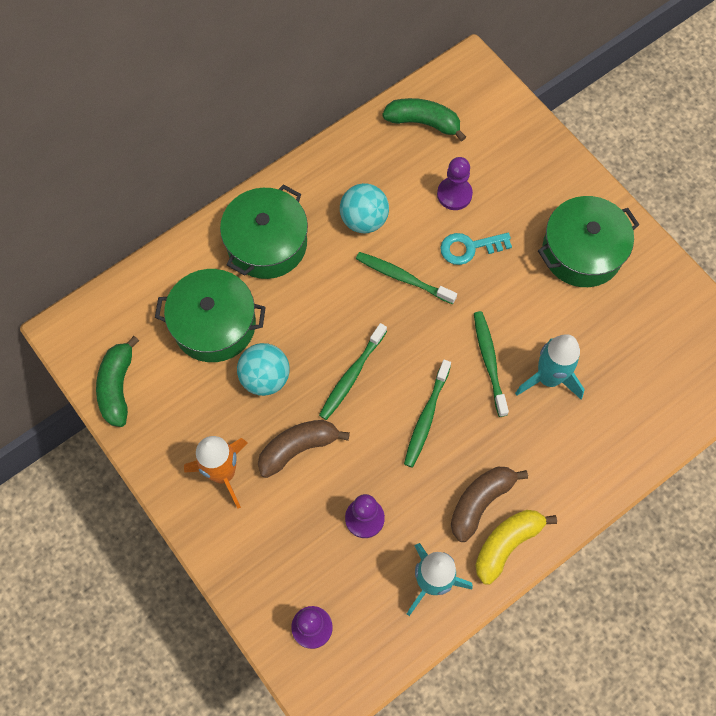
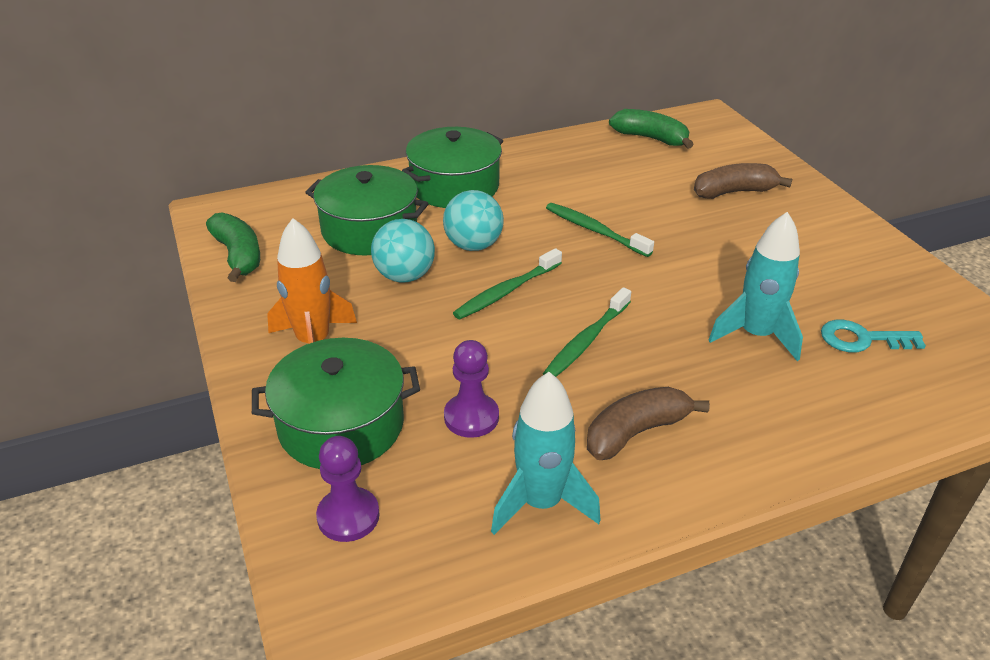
camera: 15 degrees right, 30 degrees down
green banana [96,336,139,427] -> green banana turned 135 degrees clockwise [206,212,260,282]
brown banana [258,420,350,478] -> brown banana moved to [694,163,792,199]
turquoise ball [340,183,389,233] -> turquoise ball moved to [443,190,504,251]
purple pawn [437,157,473,210] -> none
turquoise key [440,233,512,265] -> turquoise key moved to [821,320,926,352]
green toothbrush [474,311,509,417] -> none
yellow banana [475,510,557,585] -> none
green pot [538,196,639,287] -> green pot moved to [252,338,420,469]

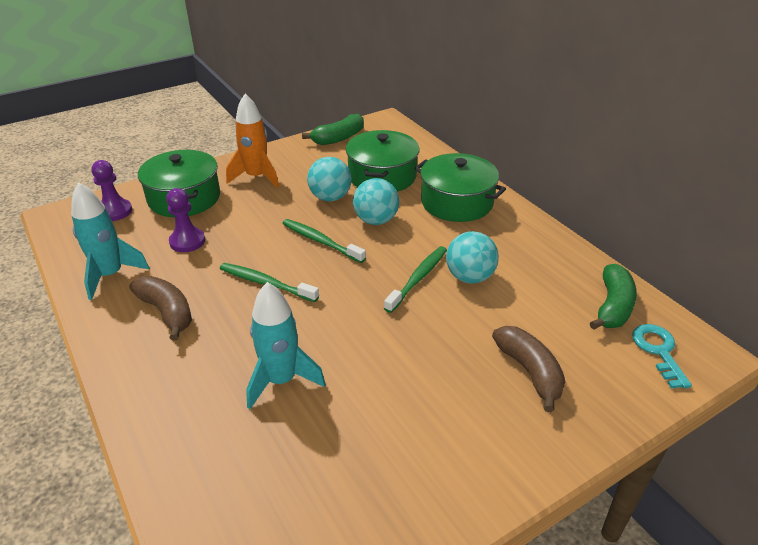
camera: 80 degrees right, 0 degrees up
turquoise key [821,320,926,352] -> turquoise key moved to [632,324,692,389]
none -> turquoise ball [446,231,499,284]

